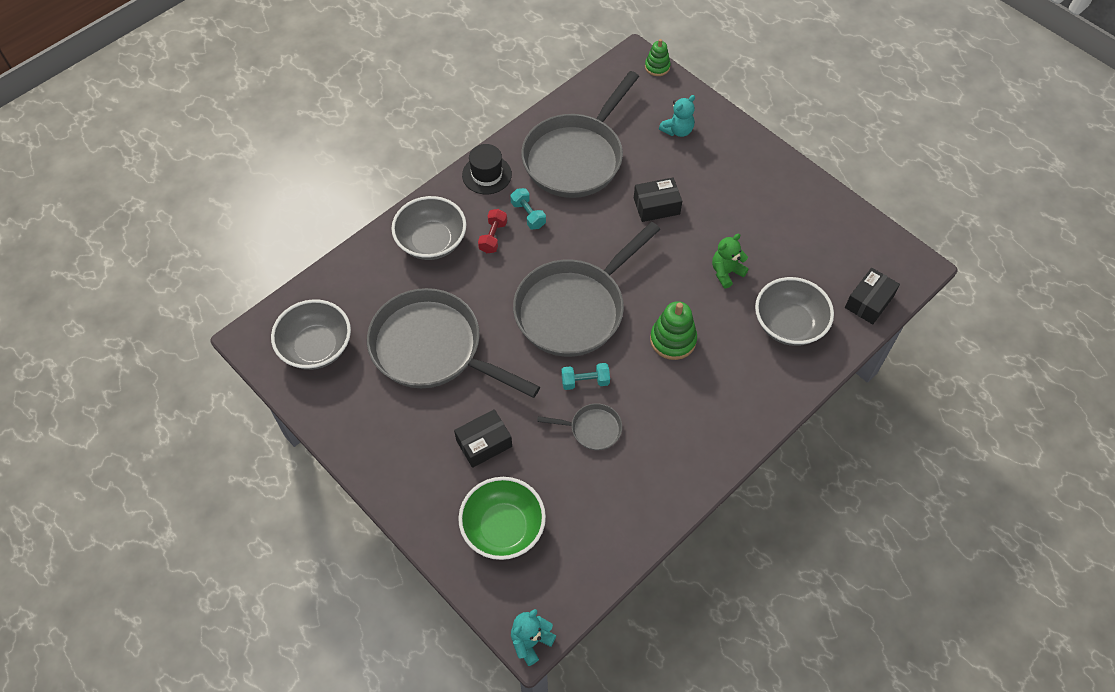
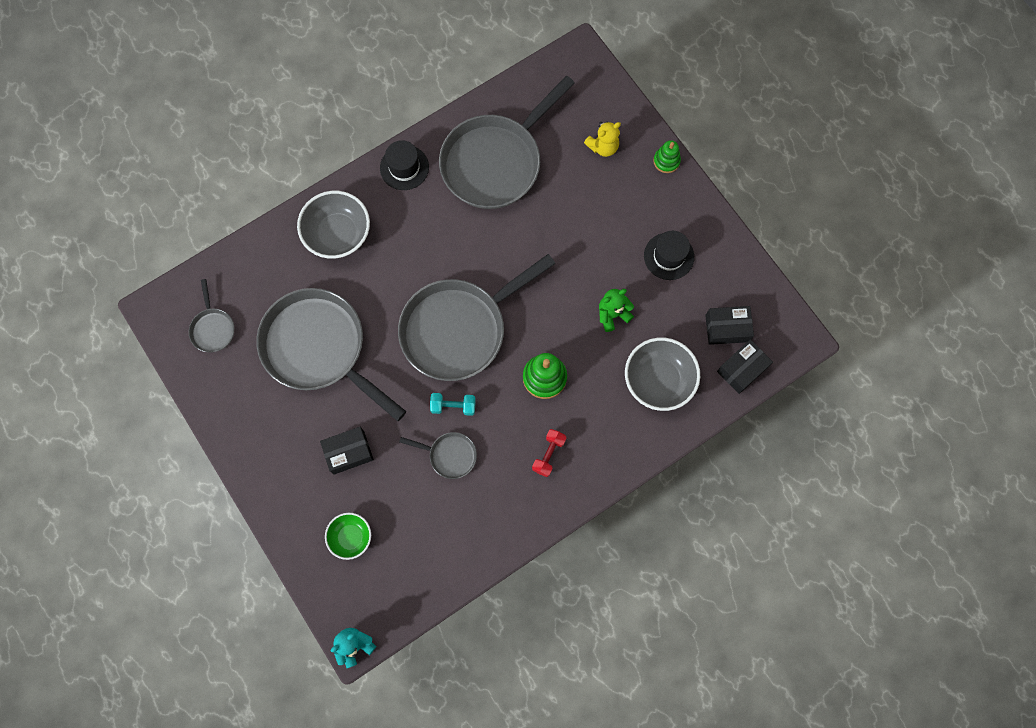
camera: 10 degrees right, 15 degrees up
grey bowl [271,299,351,370] -> grey pan [189,279,235,352]
green bowl [458,477,546,560] -> green bowl [325,513,371,560], size x0.60
red dumbbell [478,209,507,253] -> red dumbbell moved to [532,429,566,477]
turquoise dumbbell [510,188,546,229] -> none
black box [634,177,682,222] -> black box moved to [705,306,754,345]
green stacking toy [645,39,671,76] -> green stacking toy moved to [653,140,681,173]
turquoise teddy bear [659,95,695,137] -> yellow teddy bear [584,121,621,157]
none -> black hat [644,231,694,280]

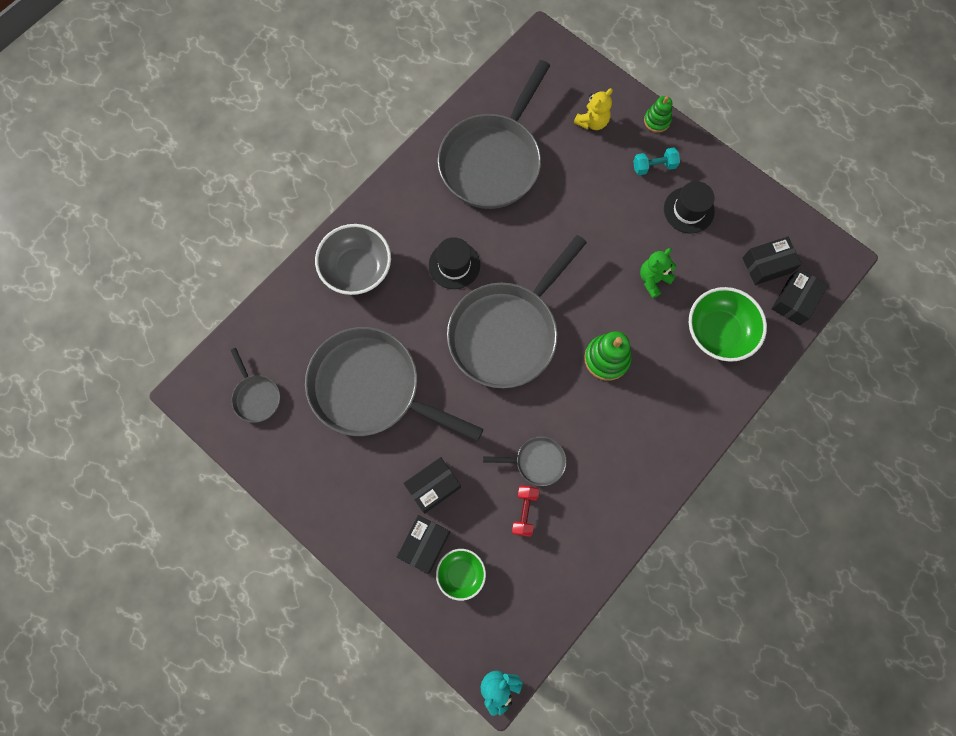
camera: 15 degrees left, 0 degrees up
black hat [380,140,429,190] -> black hat moved to [429,237,480,289]
turquoise dumbbell [430,393,476,416] -> turquoise dumbbell moved to [633,147,680,175]
red dumbbell [532,429,566,477] -> red dumbbell moved to [512,485,539,537]
grey bowl [625,338,700,411] -> green bowl [689,287,767,362]
none -> black box [397,515,450,574]

